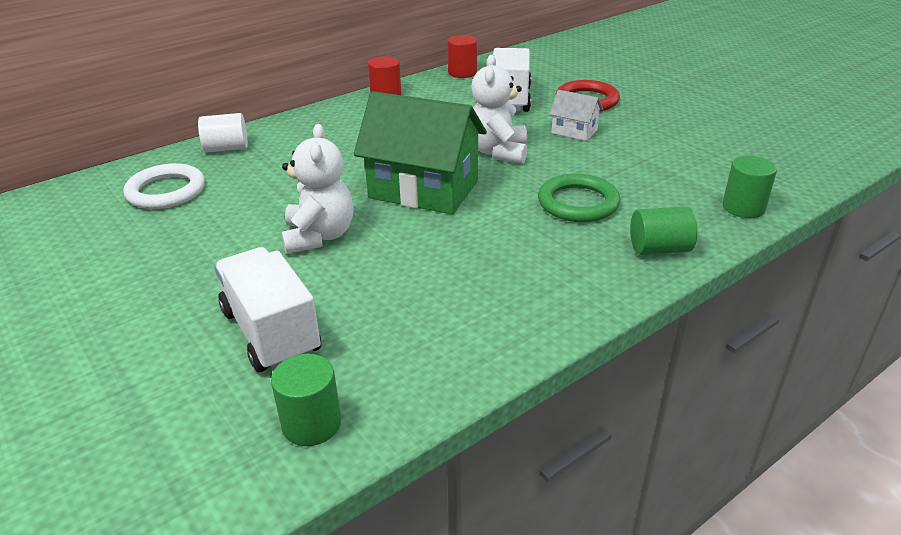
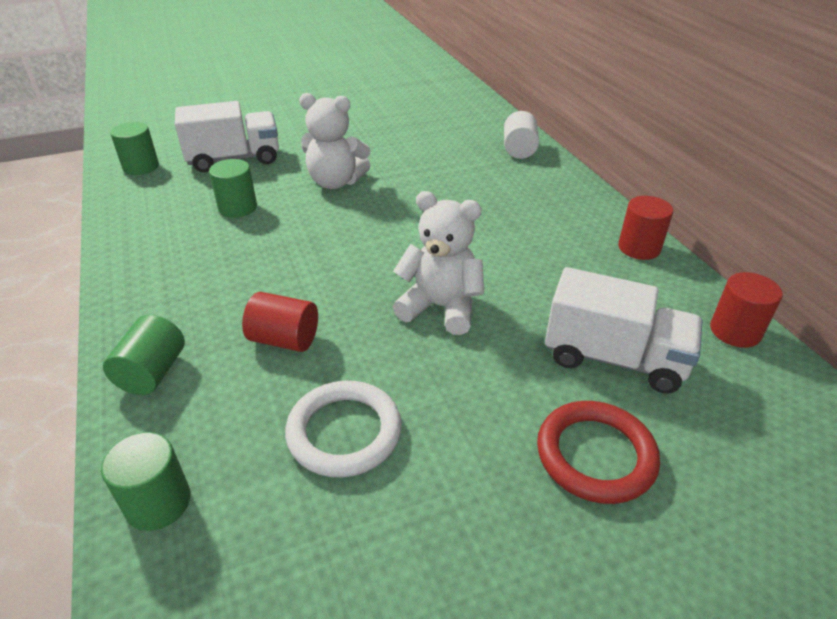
camera: 105 degrees right, 5 degrees up
white ring [123,163,205,209] -> white ring moved to [285,381,402,477]
green house [354,91,487,214] -> none
green ring [538,173,620,222] -> red cylinder [242,292,318,352]
white house [549,90,603,141] -> none
none -> green cylinder [209,159,257,218]

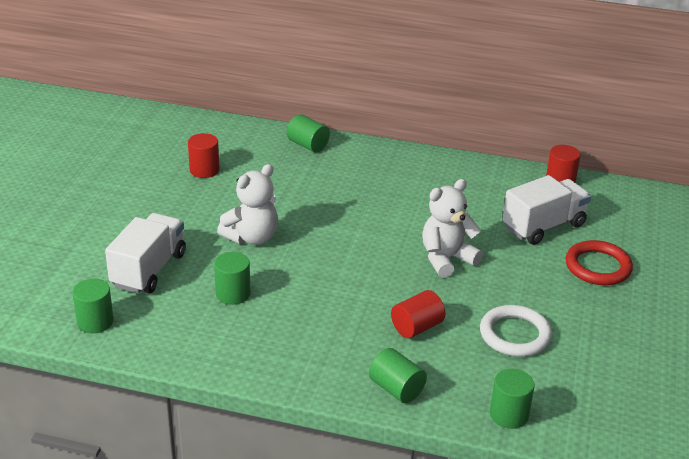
camera: 55 degrees left, 5 degrees down
white cylinder [504,111,539,159] -> green cylinder [287,114,330,153]
red cylinder [618,196,673,260] -> red cylinder moved to [188,133,220,178]

